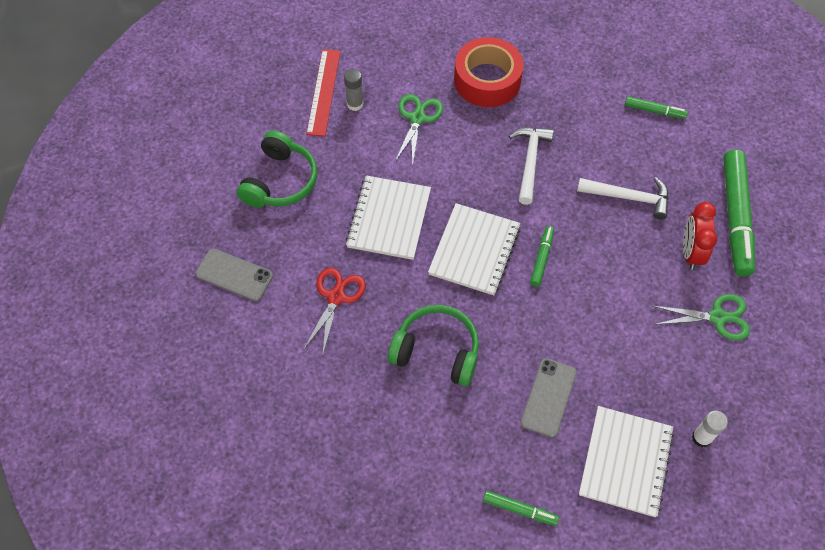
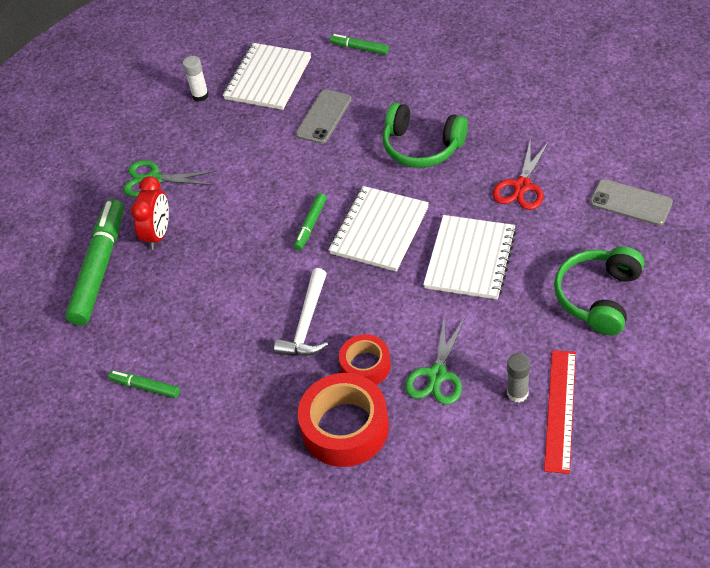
camera: 170 degrees left, 10 degrees down
white hammer [577,177,669,220] -> none
none -> red tape [339,334,391,385]

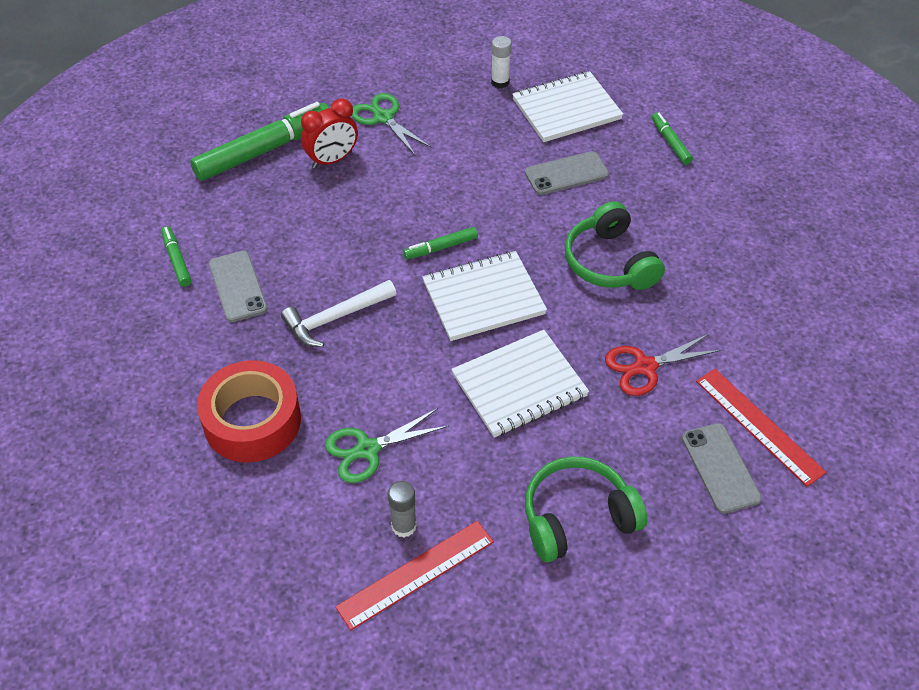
camera: 40 degrees right, 0 degrees up
red tape [339,334,391,385] -> none
none -> grey phone [209,251,268,322]
none -> red ruler [696,369,827,487]

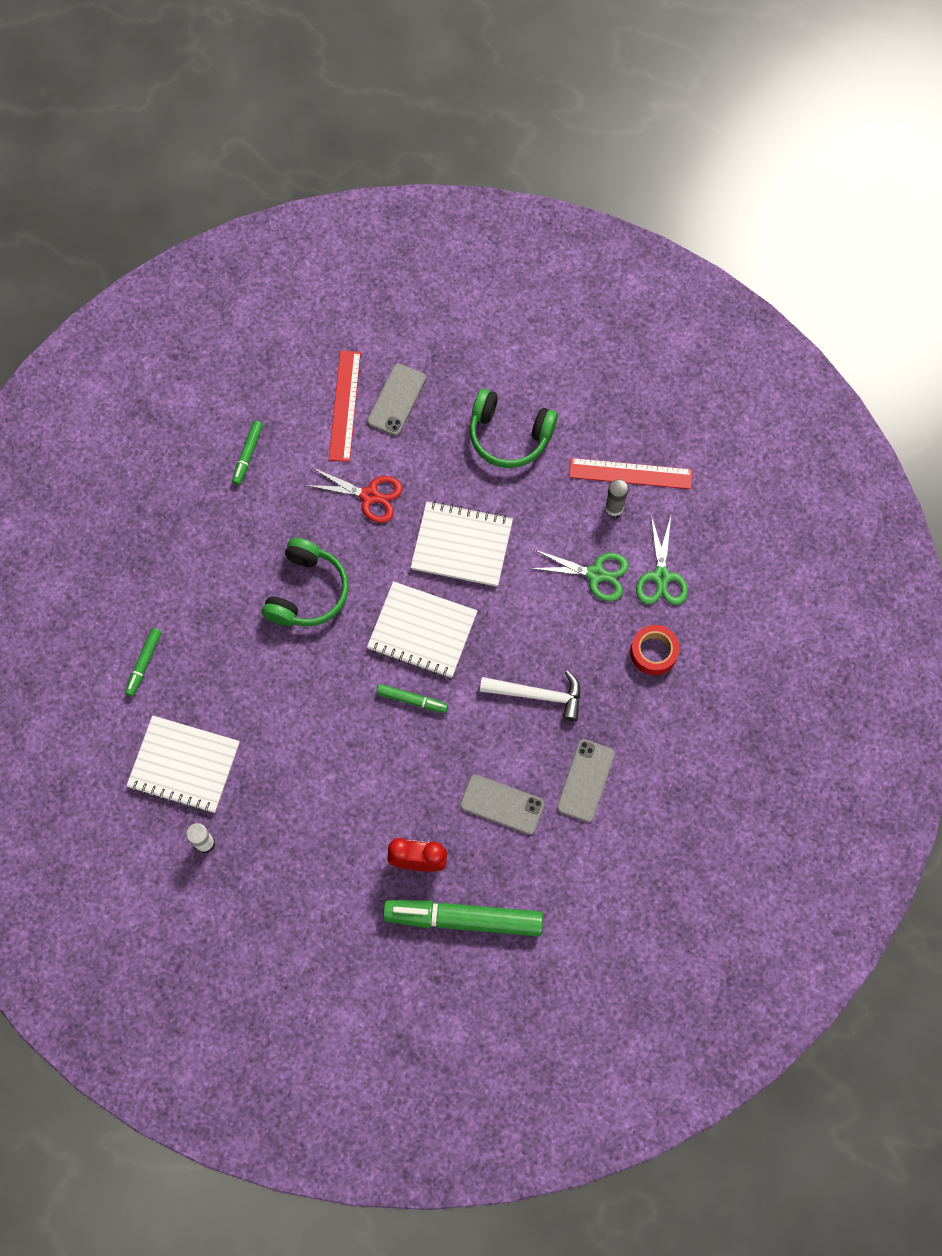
camera: 140 degrees left, 20 degrees up
green marker [161,226,191,287] -> green marker moved to [232,420,263,485]
red tape [197,360,301,462] -> red tape [630,625,680,675], size x0.59
green scissors [352,93,432,155] -> green scissors moved to [636,515,688,605]
grey phone [525,151,609,195] -> grey phone moved to [460,774,545,835]

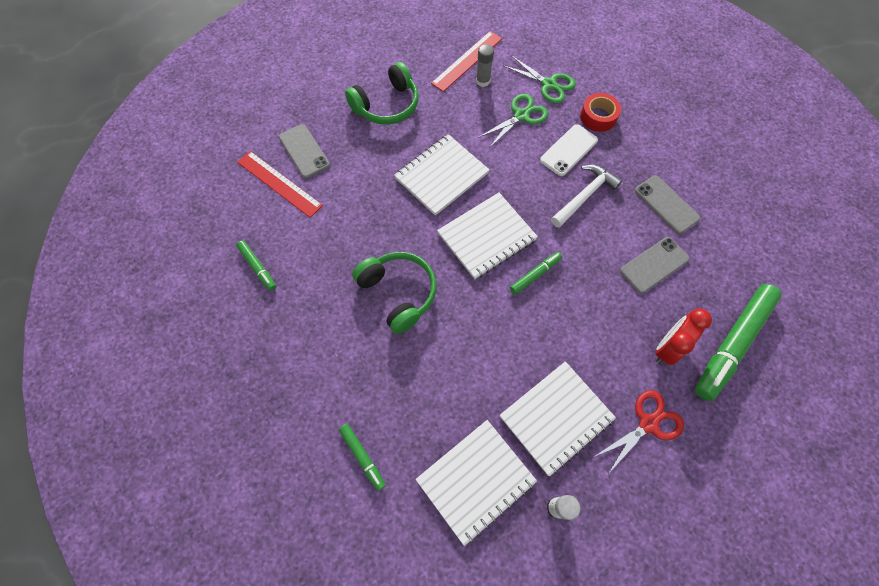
camera: 55 degrees left, 5 degrees down
red scissors [305,467,403,523] -> red scissors moved to [594,390,684,475]
none -> white notebook [500,361,616,477]
none -> white phone [540,124,598,176]

